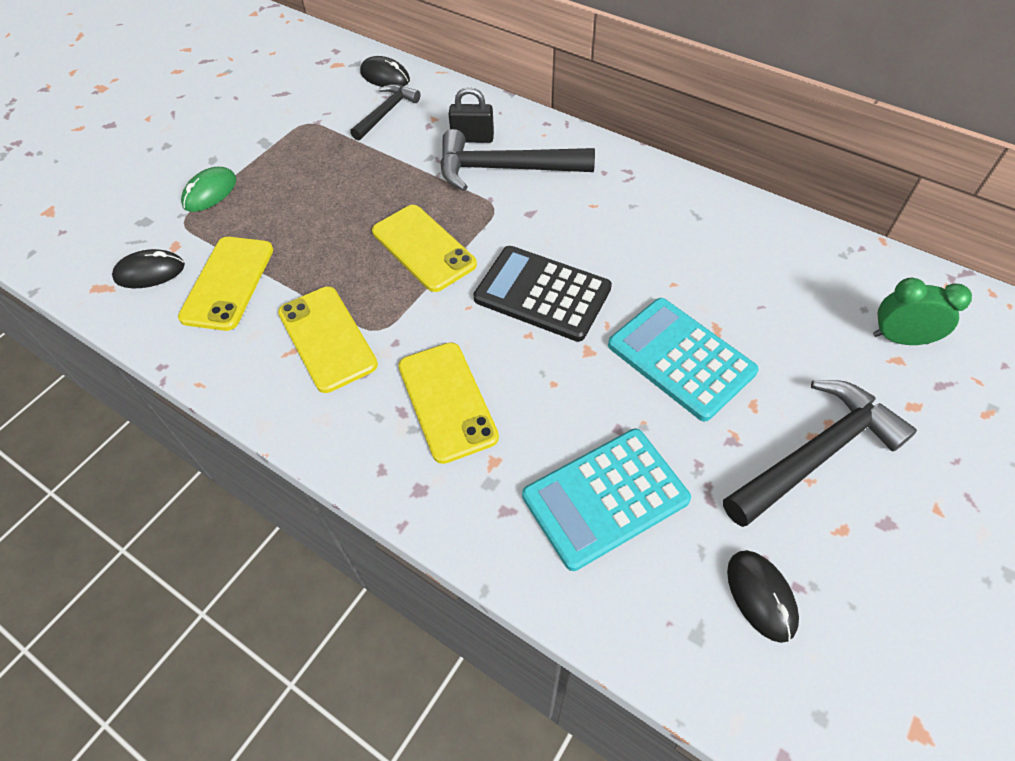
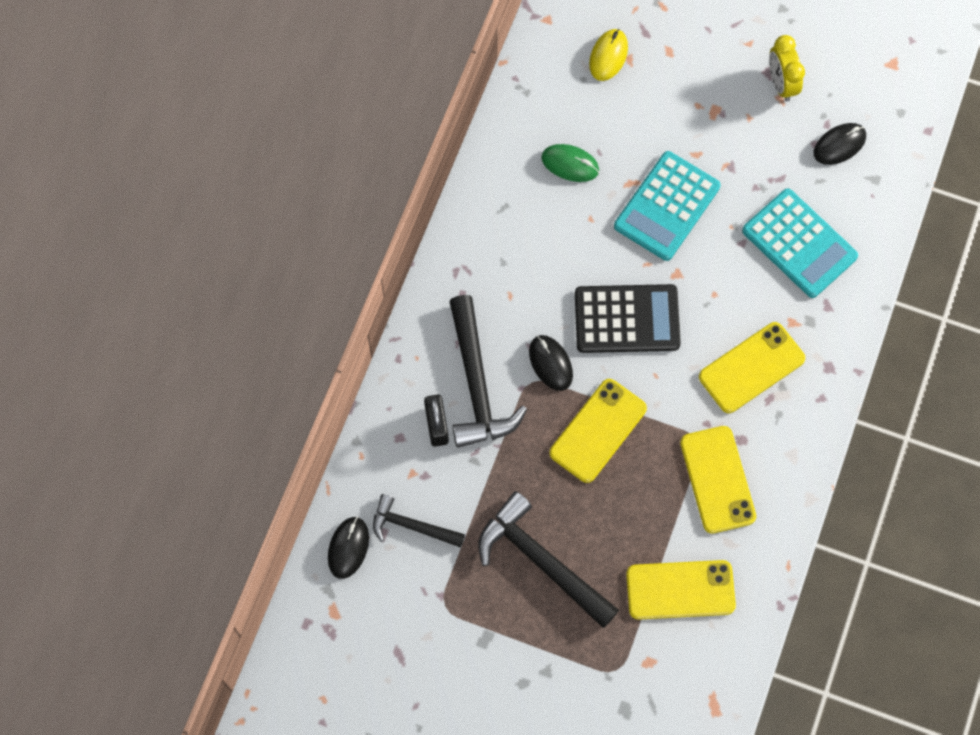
camera: 105 degrees left, 15 degrees up
black mouse [112,249,185,288] -> black mouse moved to [529,335,573,391]
green mouse [181,167,236,212] -> green mouse moved to [541,144,599,182]
yellow phone [278,286,378,393] -> yellow phone turned 60 degrees counterclockwise [680,426,756,534]
black calculator [473,246,612,342] -> black calculator turned 105 degrees counterclockwise [575,284,681,353]
black hammer [723,380,917,527] -> black hammer moved to [478,491,619,628]
green clock [873,278,972,345] -> yellow mouse [589,29,628,81]
none -> yellow clock [769,35,805,102]

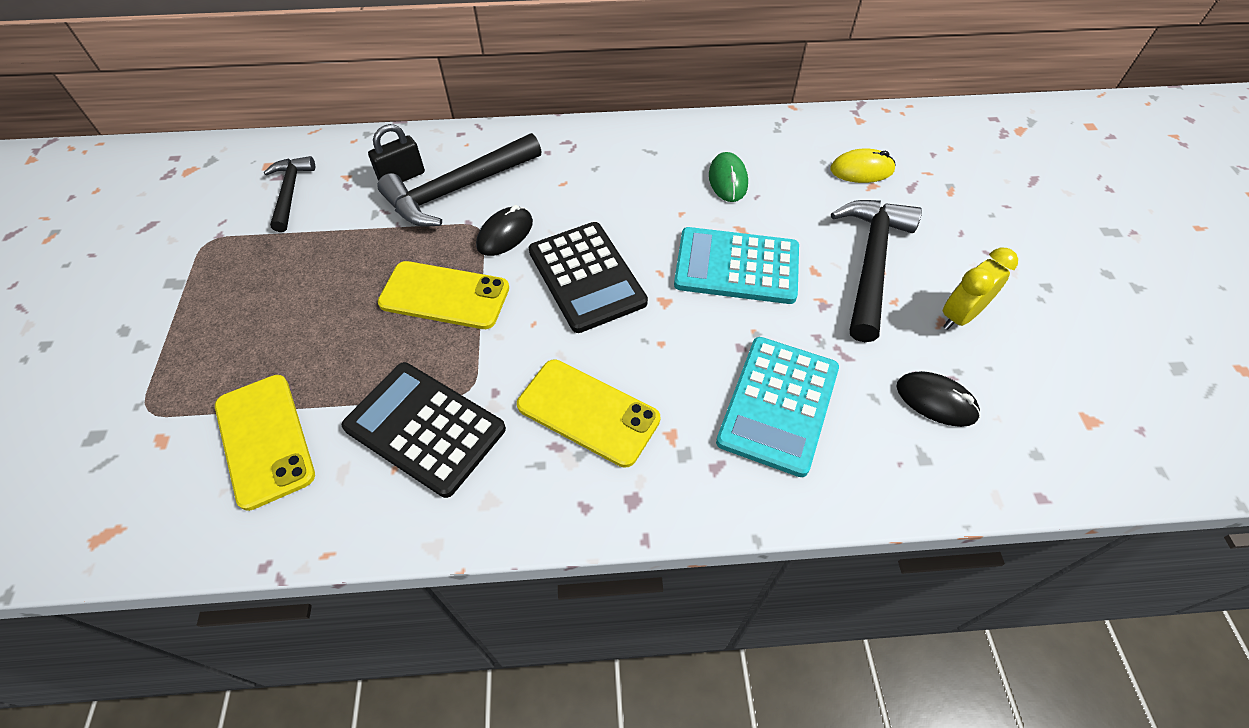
camera: 65 degrees right, 15 degrees down
black mouse [328,516,369,579] -> none
black hammer [478,491,619,628] -> black hammer moved to [831,200,922,342]
yellow phone [680,426,756,534] -> black calculator [341,362,506,498]

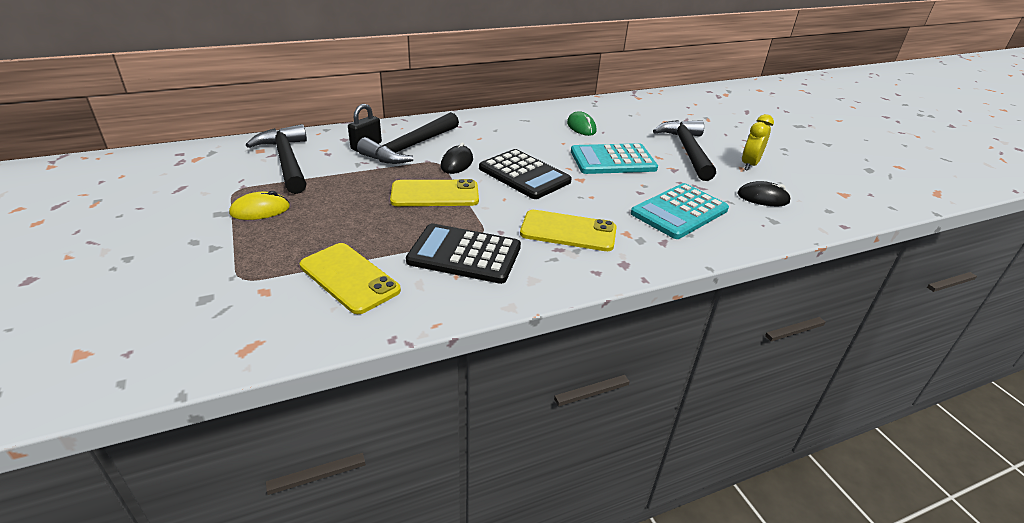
camera: 20 degrees left, 20 degrees down
black hammer [264,156,315,232] -> black hammer [246,124,307,194], size x1.69
turquoise calculator [716,337,839,477] -> turquoise calculator turned 45 degrees clockwise [631,183,729,239]
yellow mouse [830,149,896,183] -> yellow mouse moved to [229,191,290,220]

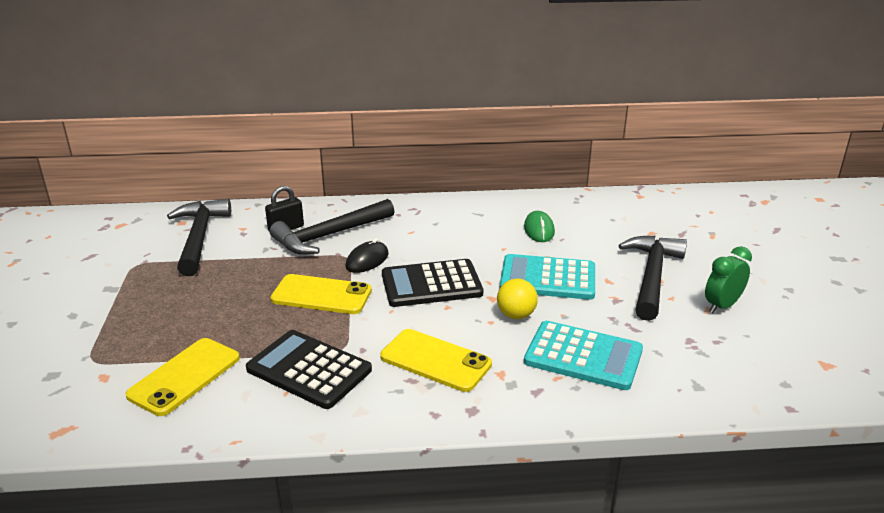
camera: 20 degrees right, 5 degrees down
yellow mouse [229,191,290,220] -> none
yellow phone [300,243,401,314] -> yellow phone turned 60 degrees clockwise [125,338,240,416]
black calculator [479,149,572,199] -> black calculator turned 105 degrees clockwise [382,259,483,307]
turquoise calculator [631,183,729,239] -> turquoise calculator turned 135 degrees counterclockwise [524,321,643,390]
black mouse [737,181,791,206] -> none
yellow clock [742,114,774,170] -> green clock [705,246,752,313]
none -> yellow ball [497,279,538,319]

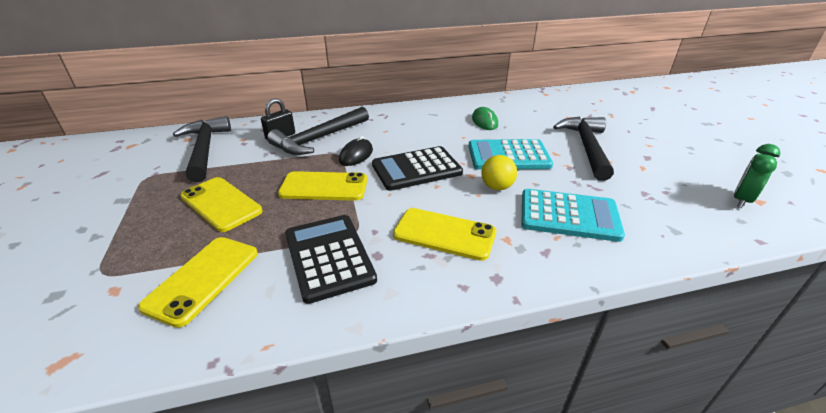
camera: 10 degrees left, 5 degrees up
black calculator [246,330,372,409] -> black calculator turned 45 degrees clockwise [285,215,377,304]
green clock [705,246,752,313] -> green clock moved to [734,144,780,208]
none -> yellow phone [180,177,263,232]

